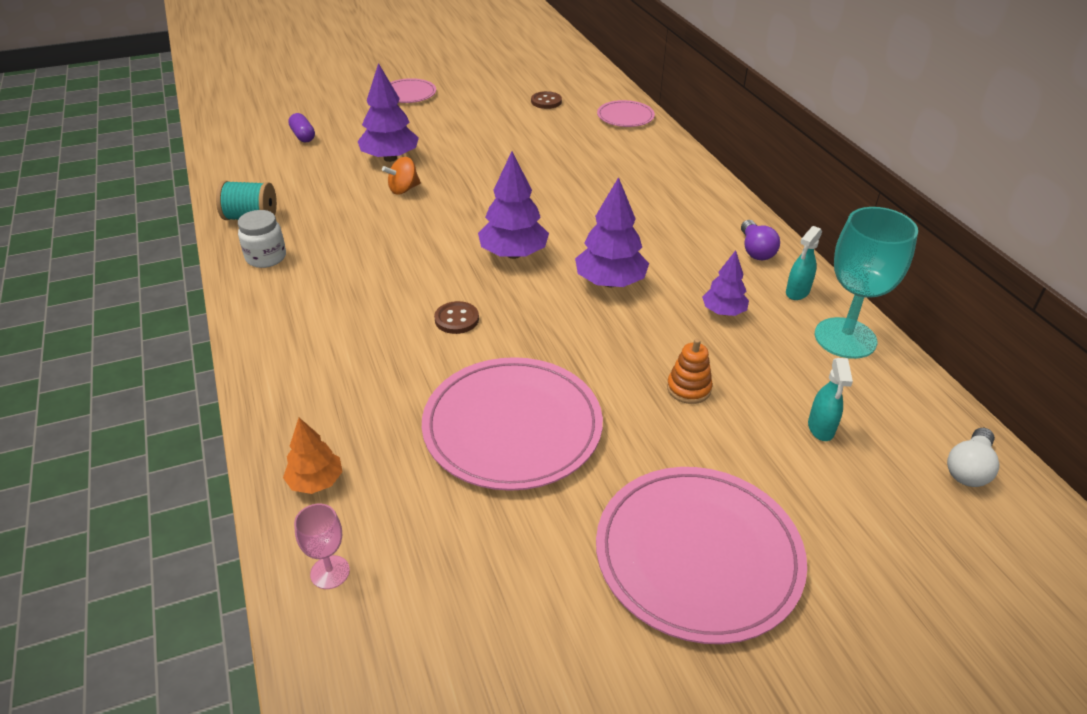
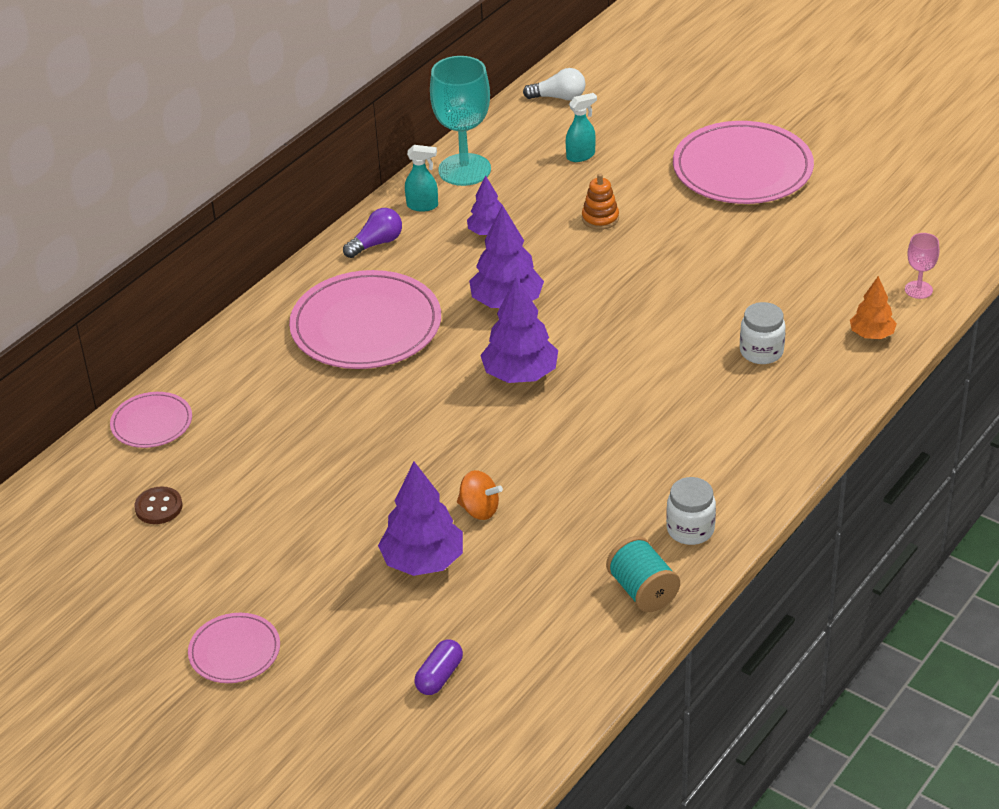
camera: 120 degrees left, 0 degrees up
pink plate [422,357,603,491] -> pink plate moved to [289,270,441,369]
brown button [434,301,479,334] -> none
none -> white jar [740,302,786,364]

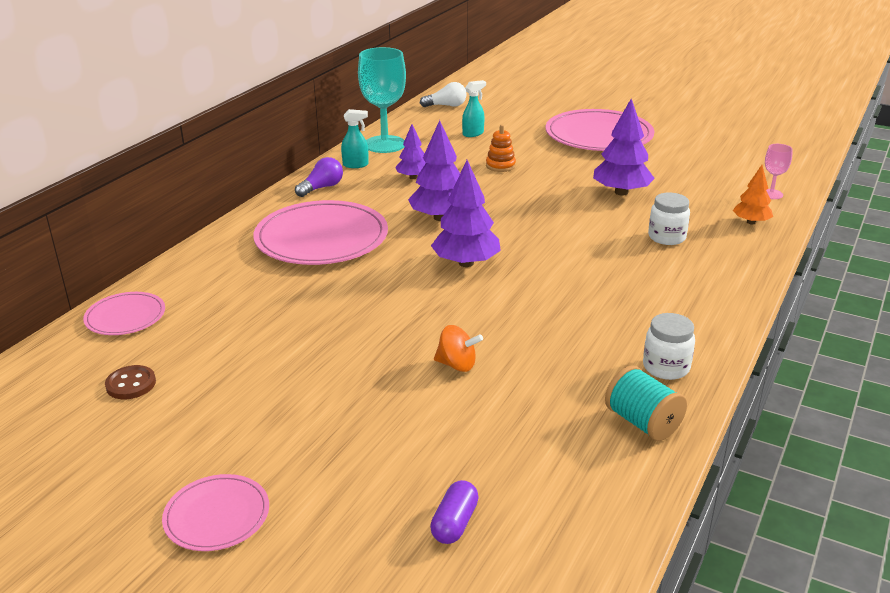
camera: 10 degrees left, 10 degrees down
purple tree [378,462,463,576] -> purple tree moved to [593,99,655,196]

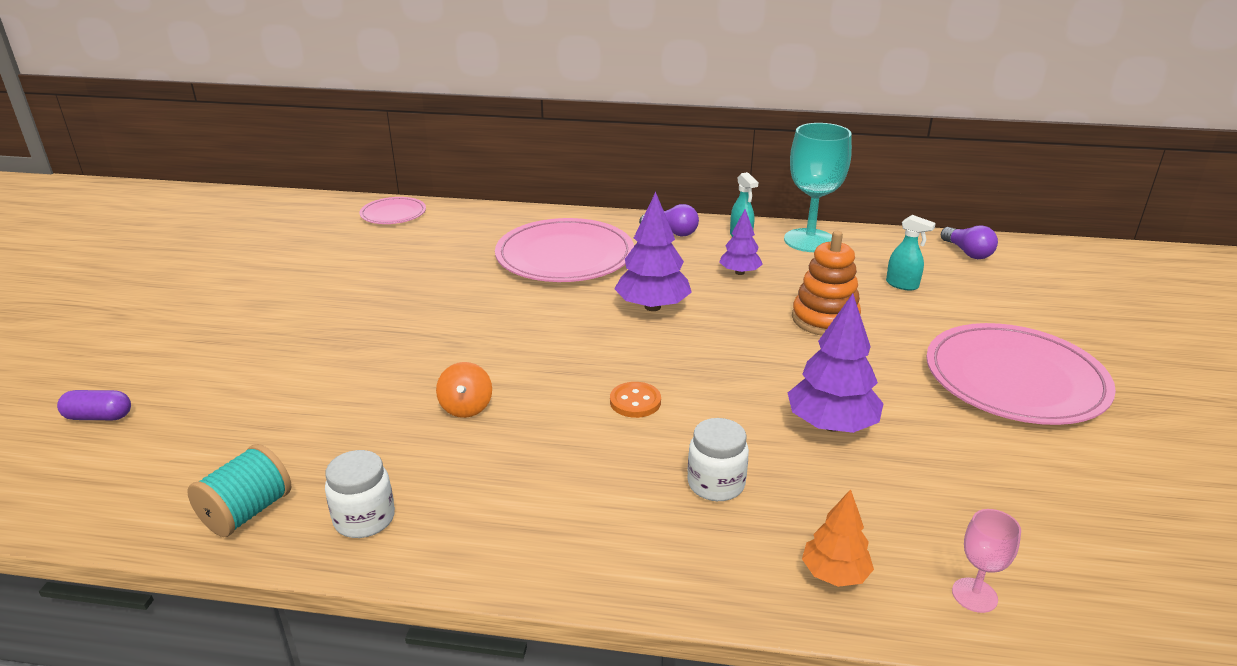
camera: 70 degrees right, 0 degrees up
brown button [105,365,156,399] -> none
pink plate [162,474,269,551] -> none
white light bulb [420,82,467,107] -> purple light bulb [941,225,998,259]
purple tree [431,160,501,267] -> none
orange spinning top [434,325,483,372] -> orange spinning top moved to [436,362,492,418]
orange stacking toy [486,125,516,172] -> orange stacking toy [792,231,861,336], size x1.63
none -> orange button [610,382,661,418]

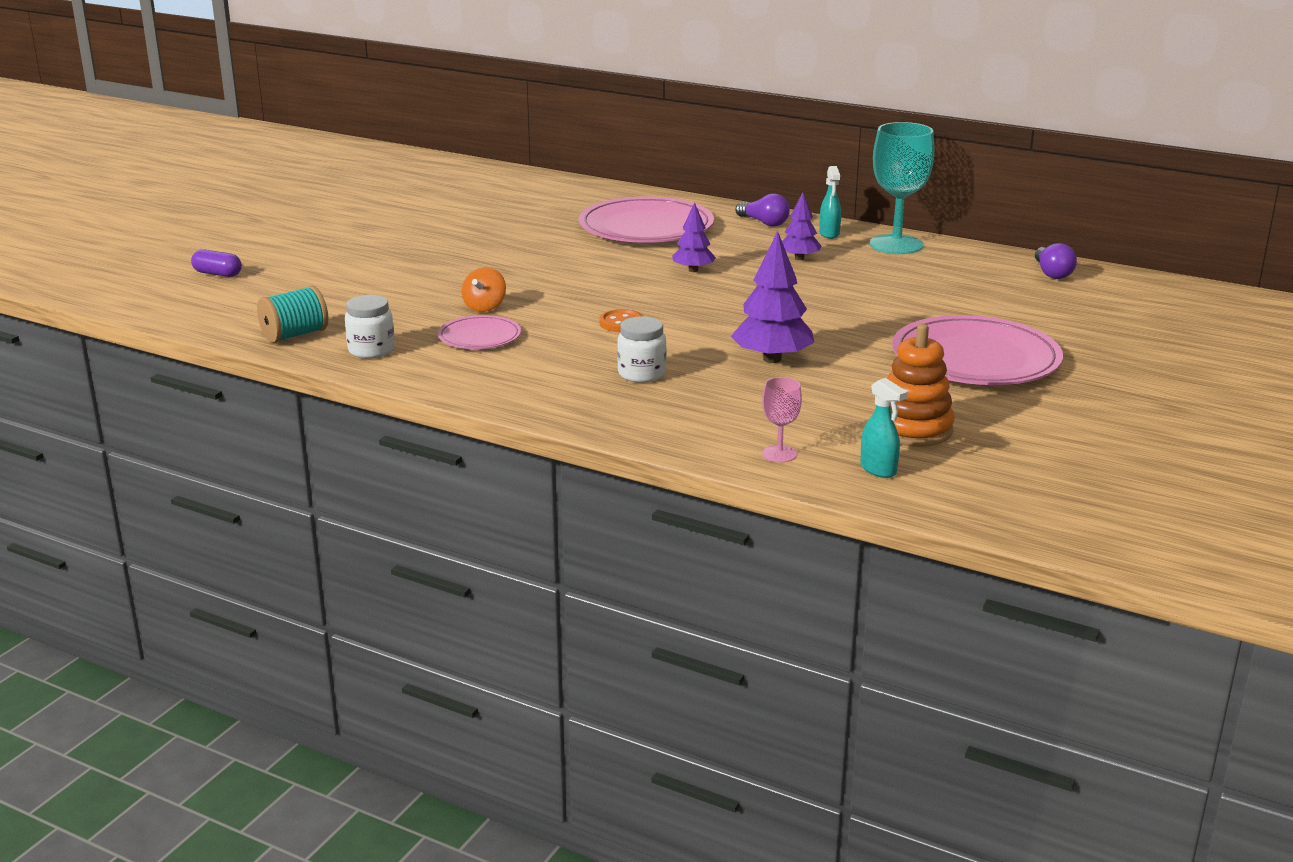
camera: 20 degrees right, 5 degrees down
pink plate [360,197,426,224] -> pink plate moved to [438,315,521,349]
purple tree [614,192,692,311] -> purple tree [672,202,716,272], size x0.60
orange stacking toy [792,231,861,336] -> orange stacking toy moved to [887,324,955,447]
orange tree [802,489,874,587] -> none
turquoise spray bottle [886,215,936,290] -> turquoise spray bottle moved to [860,378,907,478]

